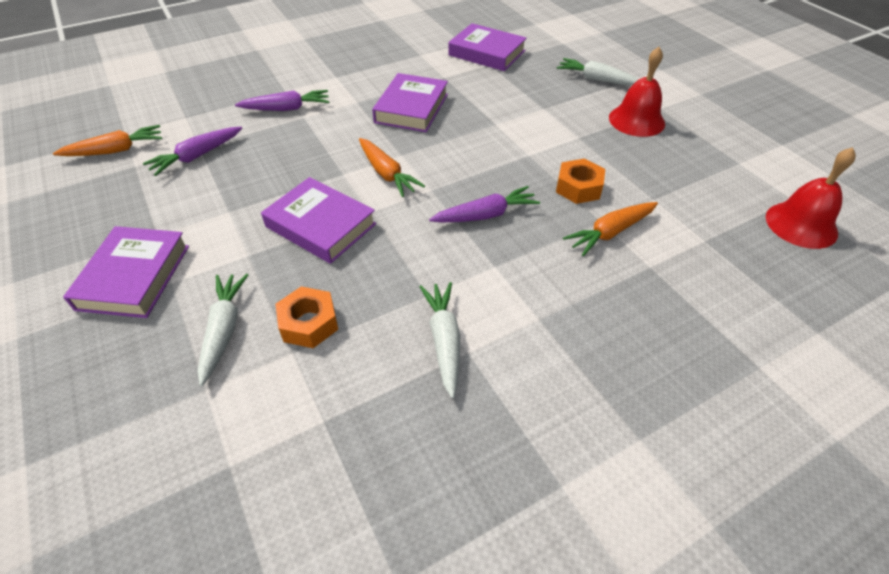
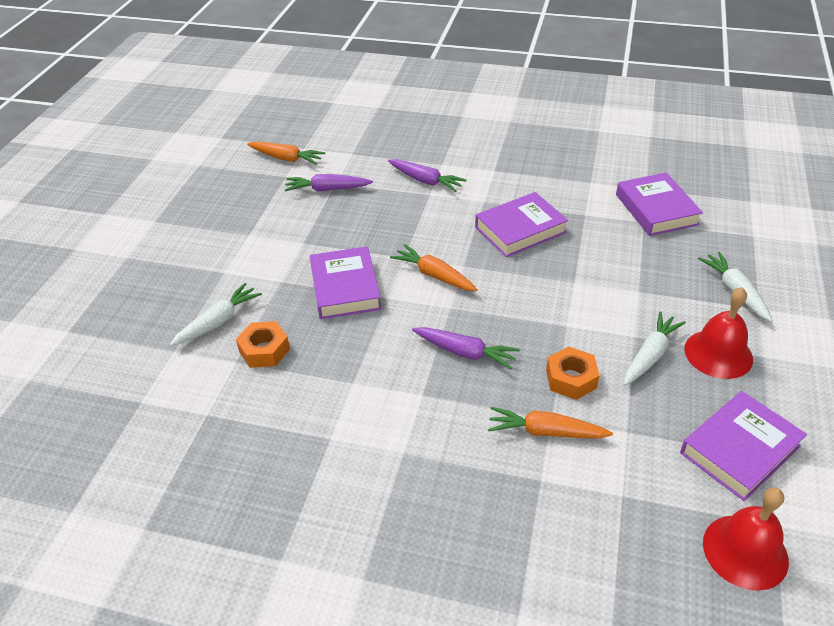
camera: 45 degrees right, 5 degrees down
purple book [63,226,189,318] -> purple book moved to [680,391,807,501]
orange carrot [359,138,425,197] -> orange carrot turned 120 degrees clockwise [390,244,478,291]
white carrot [420,282,460,398] -> white carrot moved to [624,311,686,386]

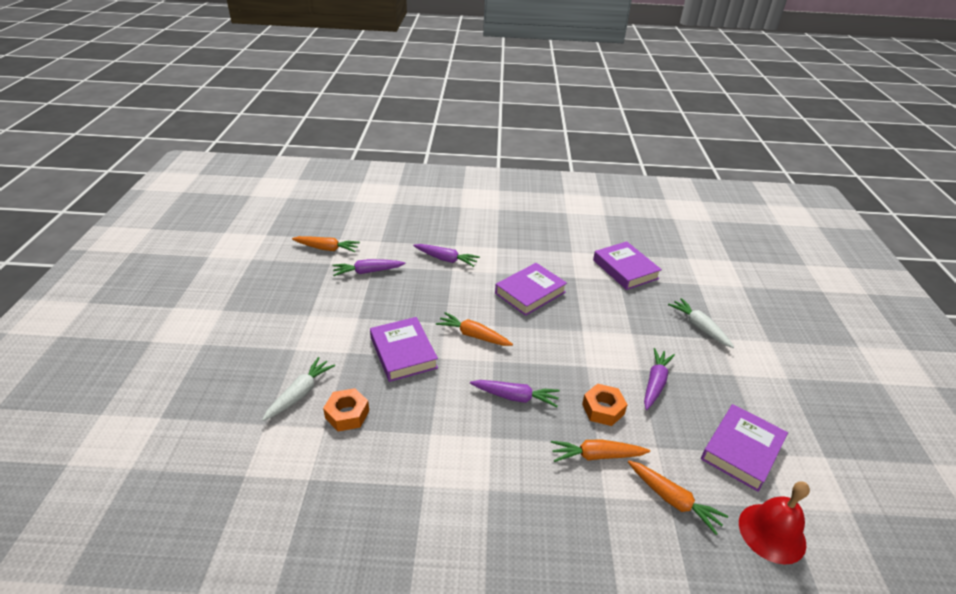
camera: 15 degrees left, 5 degrees down
white carrot [624,311,686,386] -> purple carrot [644,348,675,410]
red bell [684,287,753,379] -> none
none -> orange carrot [628,461,728,535]

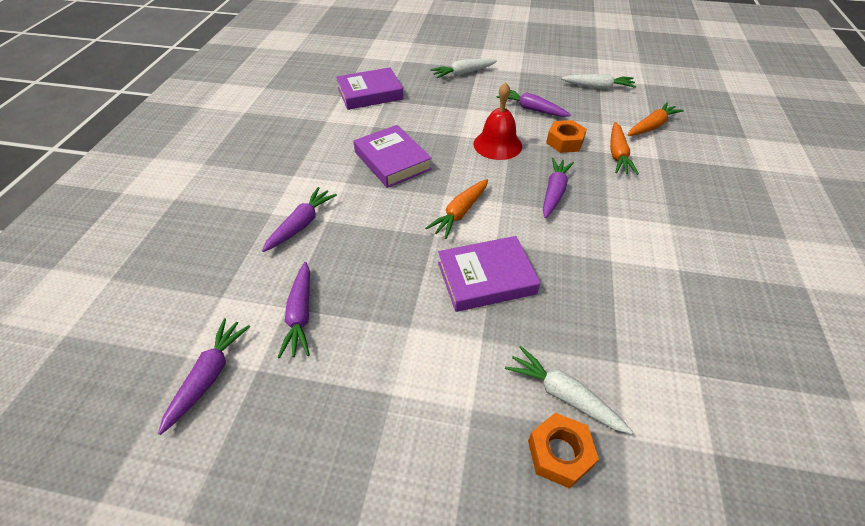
camera: 80 degrees left, 10 degrees up
orange carrot [292,236,360,252] -> purple carrot [158,318,250,435]
orange nut [323,388,369,431] -> orange nut moved to [528,413,599,488]
purple book [701,404,788,492] -> white carrot [561,74,636,89]
red bell [739,482,810,565] -> red bell moved to [474,82,522,160]

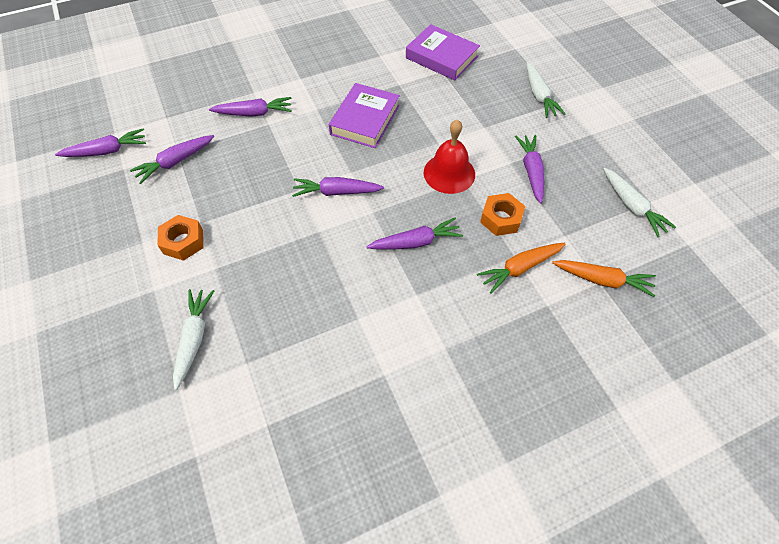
camera: 55 degrees right, 10 degrees up
orange carrot [425,179,488,239] -> purple carrot [292,177,384,197]
white carrot [430,59,497,78] -> white carrot turned 135 degrees counterclockwise [527,62,565,118]
purple book [438,236,540,312] -> none
orange nut [528,413,599,488] -> orange nut moved to [157,215,203,261]

